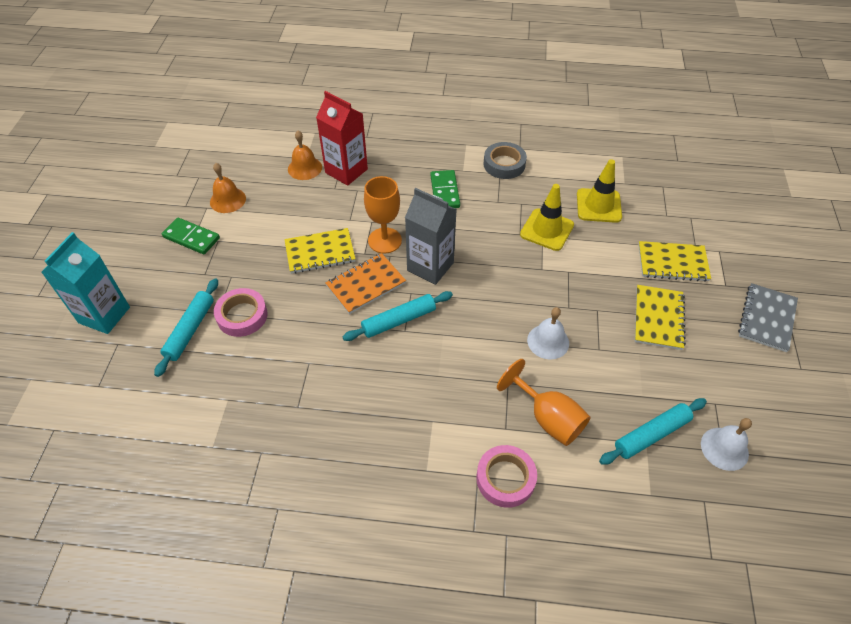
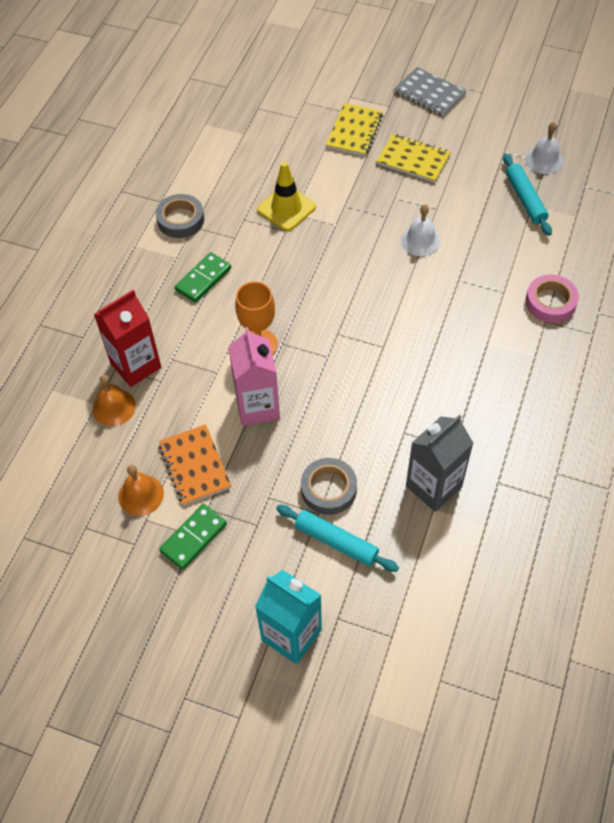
camera: 75 degrees left, 5 degrees up
pink tape [214,288,268,337] -> grey tape [301,458,357,515]
yellow notebook [284,228,355,273] -> pink carton [228,327,280,426]
orange notebook [325,253,406,314] -> orange notebook moved to [159,424,231,505]
turquoise rolling pin [343,291,453,341] -> none
grey carton [405,188,457,285] -> grey carton moved to [406,415,473,512]
green domino [430,170,460,208] -> green domino turned 60 degrees counterclockwise [175,252,231,303]
orange goblet [497,359,591,446] -> none
yellow traffic cone [577,159,622,223] -> none

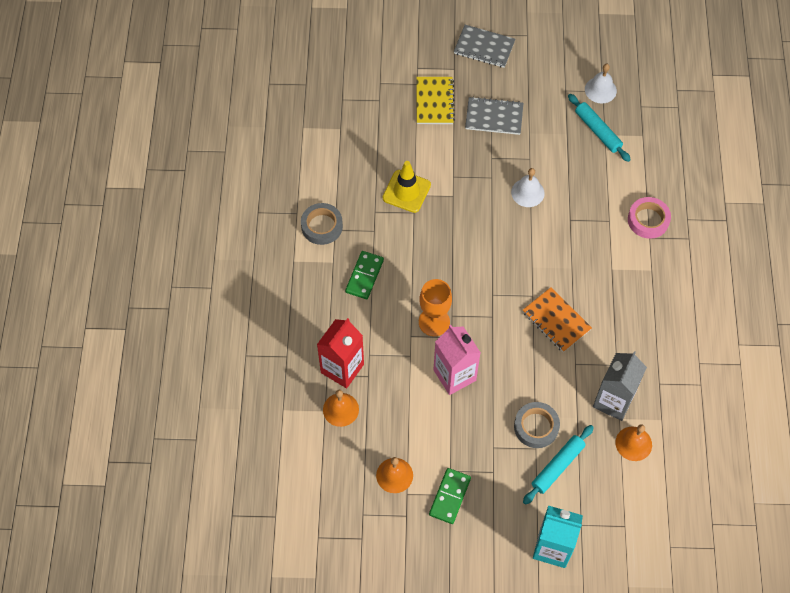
camera: 20 degrees left, 5 degrees up
orange notebook [159,424,231,505] -> orange notebook moved to [523,287,592,352]
turquoise rolling pin [276,505,399,572] -> turquoise rolling pin turned 60 degrees counterclockwise [523,425,594,505]
yellow notebook [377,134,451,183] -> grey notebook [465,97,523,135]
none -> orange bell [615,424,652,461]

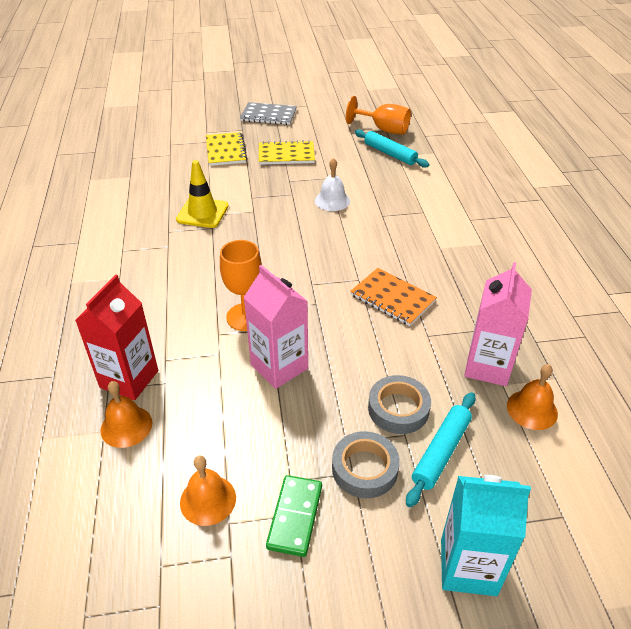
camera: 10 degrees left, 20 degrees down
grey tape [301,203,343,245] -> grey tape moved to [332,431,400,498]
green domino [345,251,384,299] -> none
grey notebook [465,97,523,135] -> yellow notebook [259,140,315,165]
white bell [585,64,617,103] -> orange goblet [346,96,411,135]
grey carton [593,351,647,421] -> pink carton [464,262,532,386]
pink tape [628,197,671,239] -> none

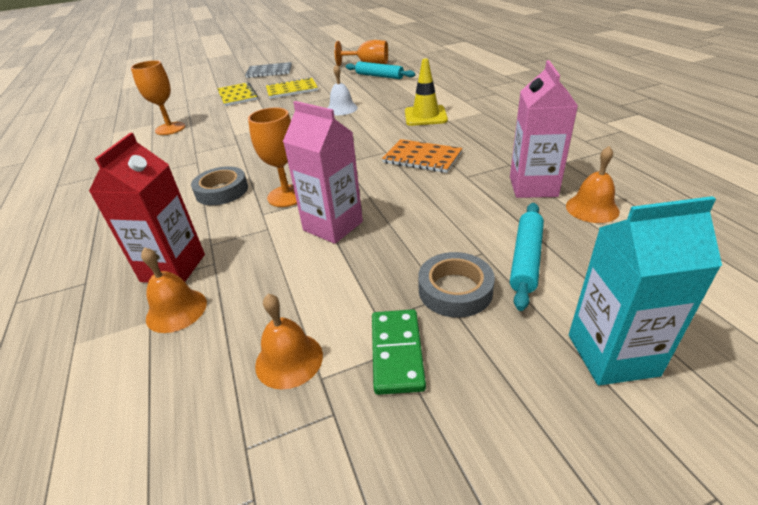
camera: 10 degrees left, 5 degrees down
yellow traffic cone [176,160,229,228] -> yellow traffic cone moved to [405,59,448,126]
grey tape [368,375,431,434] -> grey tape moved to [191,166,248,205]
none -> orange goblet [131,60,185,135]

